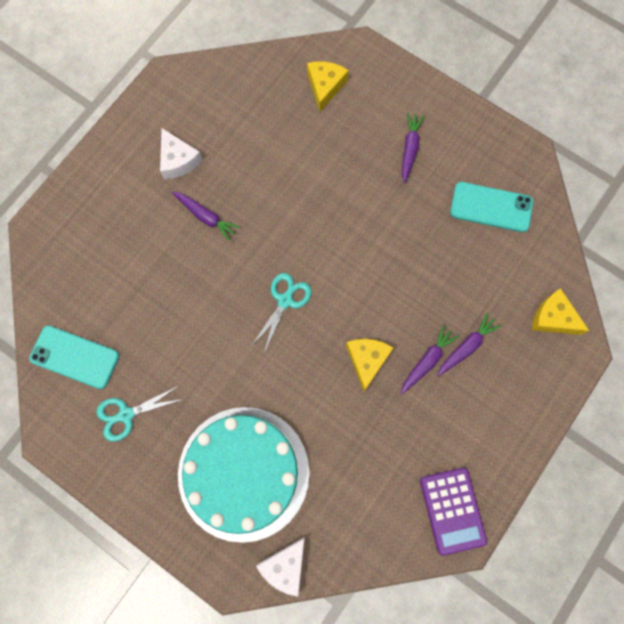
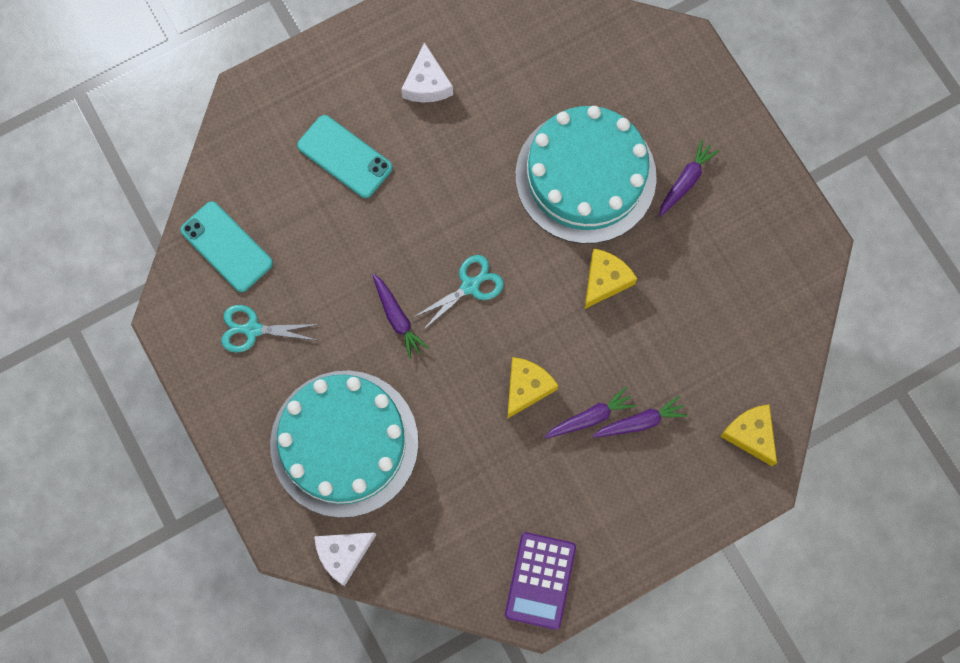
camera: 25 degrees right, 0 degrees up
purple carrot [172,191,240,241] -> purple carrot moved to [372,274,429,359]
yellow cheese [307,61,349,112] -> yellow cheese moved to [584,249,637,309]
turquoise phone [450,182,533,232] -> turquoise phone moved to [297,115,393,198]
none -> turquoise cake [515,106,657,244]

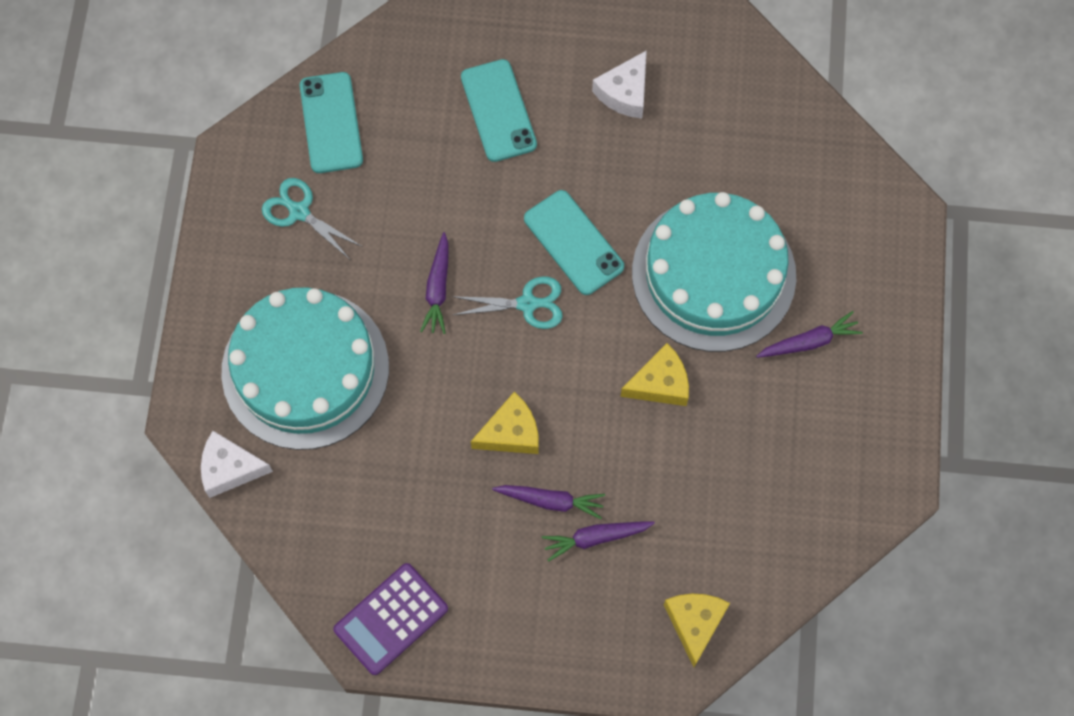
camera: 35 degrees right, 5 degrees down
purple carrot [593,395,688,438] -> purple carrot turned 150 degrees clockwise [542,521,655,562]
none -> turquoise phone [524,190,624,295]

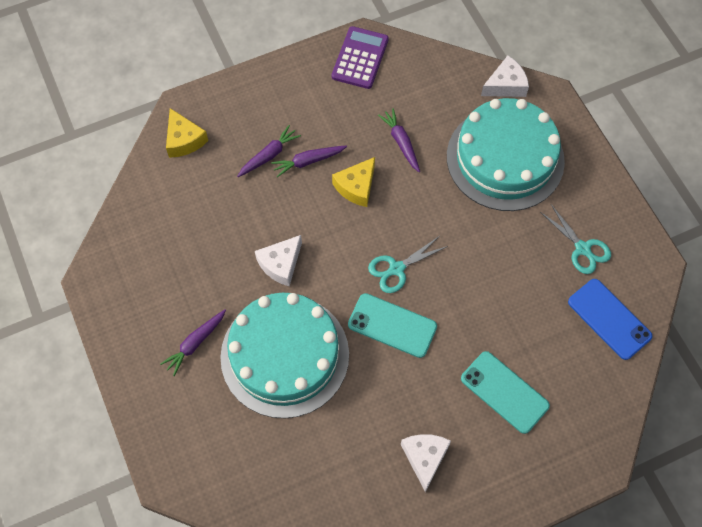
camera: 150 degrees right, 5 degrees down
turquoise scissors [262,178,363,259] -> turquoise scissors turned 45 degrees clockwise [540,205,611,274]
turquoise phone [300,72,363,173] -> blue phone [568,279,652,360]
purple carrot [420,232,449,334] -> purple carrot moved to [378,108,420,172]
yellow cheese [620,343,689,406] -> white cheese [255,235,302,286]

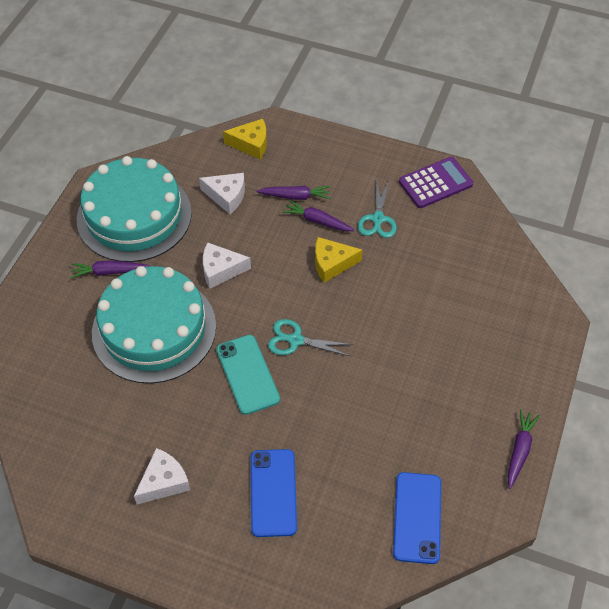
camera: 45 degrees right, 10 degrees down
yellow cheese [166,108,208,158] -> yellow cheese turned 105 degrees counterclockwise [223,119,267,160]
purple carrot [378,108,420,172] -> purple carrot moved to [508,409,540,489]
turquoise cake [447,98,565,211] -> turquoise cake moved to [77,156,192,262]
turquoise phone [461,351,550,434] -> blue phone [251,449,297,537]
white cheese [481,56,529,97] -> white cheese moved to [199,173,245,214]
turquoise scissors [540,205,611,274] -> turquoise scissors moved to [358,179,397,238]

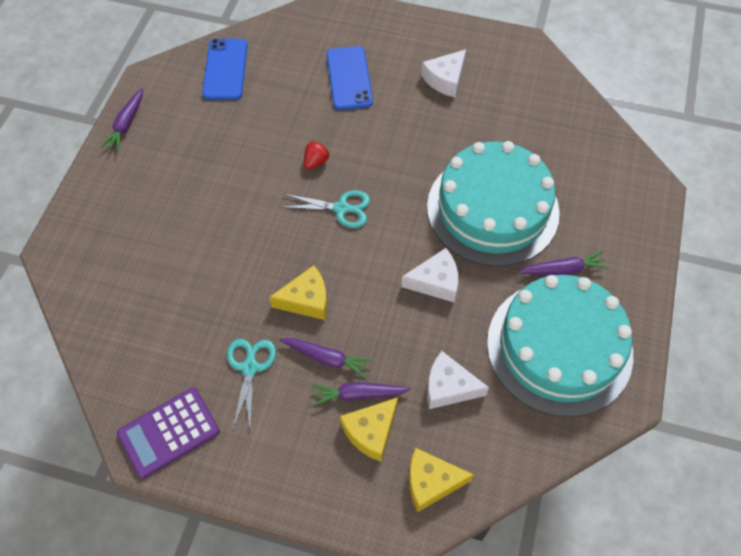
camera: 175 degrees right, 5 degrees up
turquoise phone [216,335,280,415] -> none
none -> red strawberry [304,140,330,170]
none -> yellow cheese [340,397,398,462]

